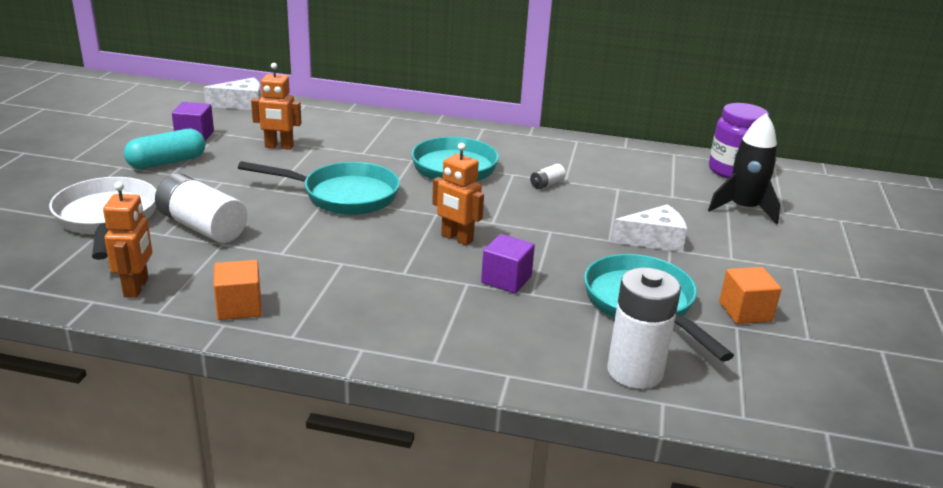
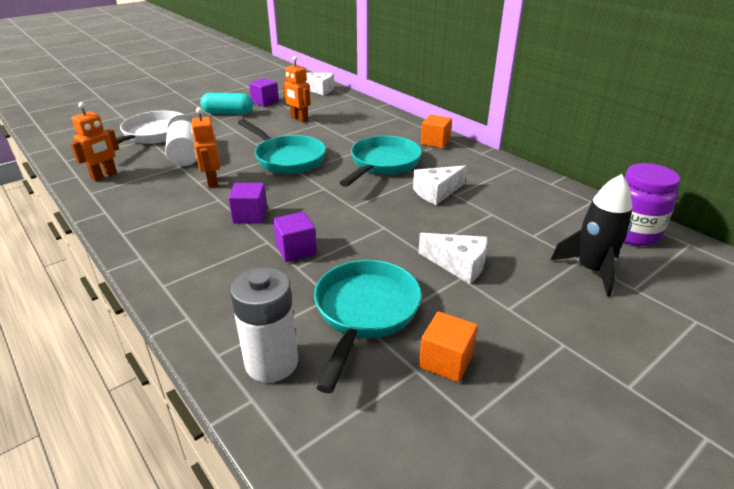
camera: 40 degrees right, 5 degrees up
orange cube [214,260,262,320] -> orange cube moved to [421,115,452,148]
orange robot [432,143,484,246] -> orange robot moved to [191,107,220,188]
white battery [530,164,566,189] -> white cheese [413,165,467,205]
none -> purple cube [228,183,267,224]

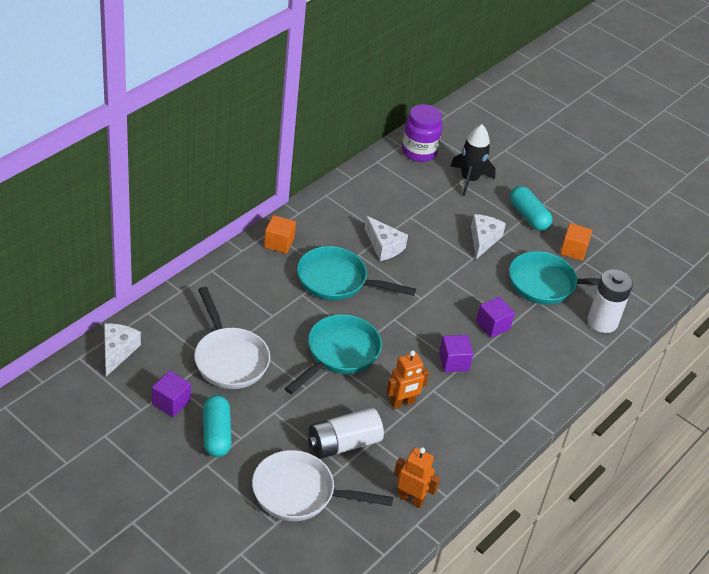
camera: 105 degrees left, 10 degrees up
orange robot [283,56,311,122] -> white pan [194,287,270,389]
none -> turquoise capsule [510,186,553,231]

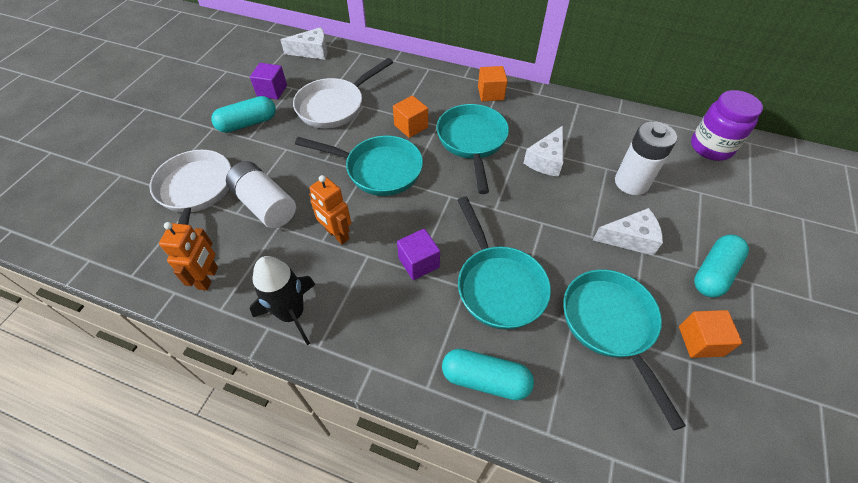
camera: 75 degrees right, 10 degrees up
black rocket [451,124,496,196] -> black rocket moved to [250,256,316,345]
purple cube [476,297,515,338] -> turquoise pan [458,197,551,330]
white battery [587,269,633,333] -> white battery moved to [615,121,677,195]
none -> orange cube [393,95,428,138]
none -> turquoise capsule [442,349,534,400]

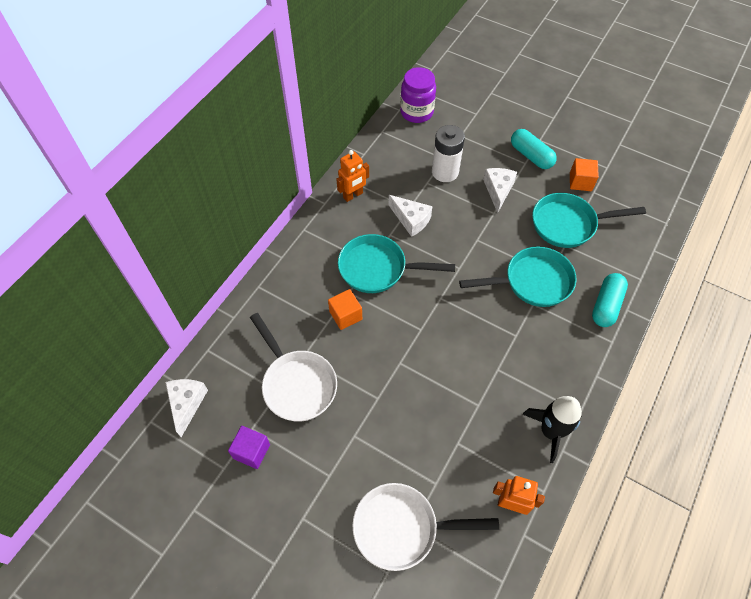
camera: 80 degrees left, 5 degrees up
turquoise capsule [211,96,276,133] -> none
white battery [226,161,296,228] -> none
turquoise pan [295,136,423,196] -> none
orange robot [309,175,351,244] -> orange robot moved to [337,150,369,202]
purple cube [397,229,440,280] -> none
orange cube [478,66,507,101] -> none

